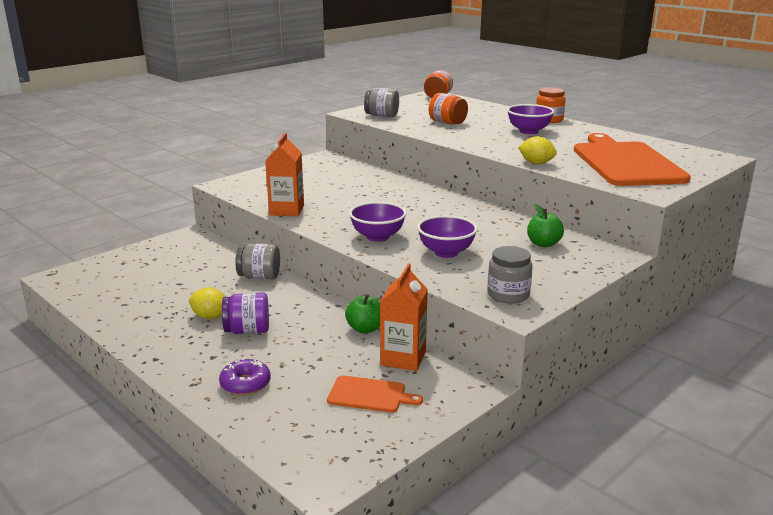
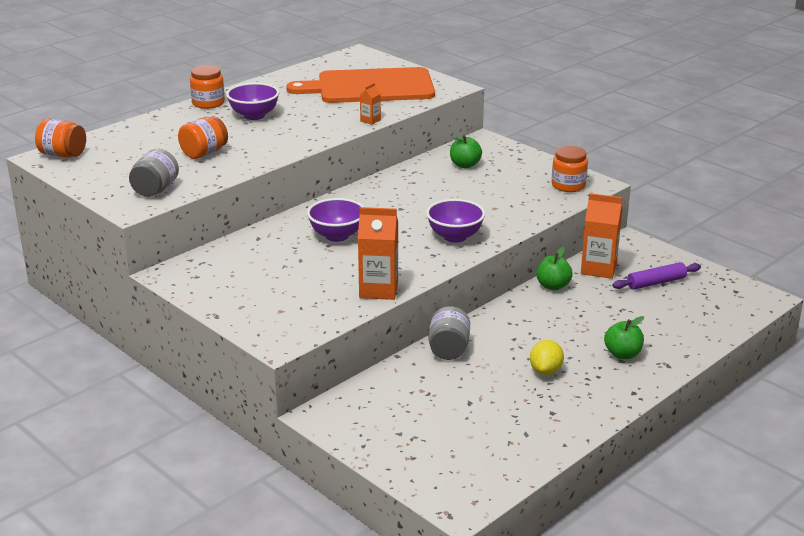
camera: 90 degrees left, 5 degrees up
purple donut [219,358,271,395] -> none
purple jar [222,293,269,334] -> none
orange cutting board [327,375,423,413] -> purple rolling pin [612,262,701,290]
purple bowl [417,215,478,258] -> purple bowl moved to [307,198,364,242]
grey jar [487,246,533,304] -> orange jar [552,146,588,192]
yellow lemon [518,136,557,164] -> orange carton [360,83,381,125]
none -> green apple [604,316,644,359]

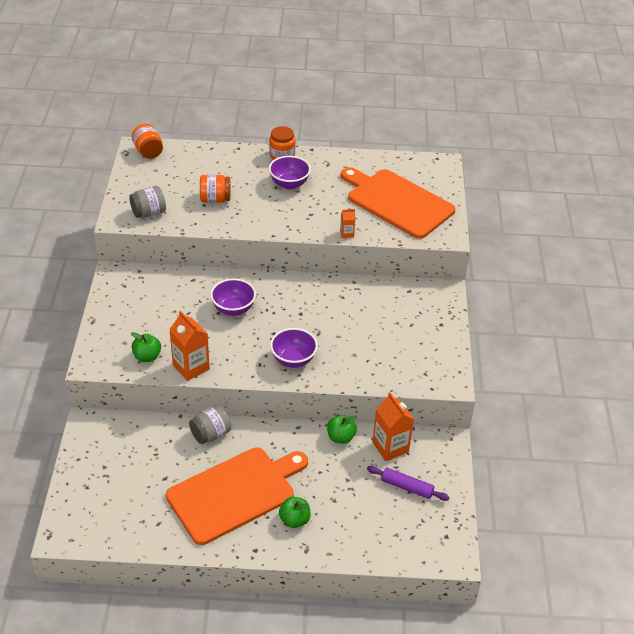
camera: 45 degrees right, 15 degrees up
green apple [450,135,482,168] -> green apple moved to [131,332,161,362]
yellow lemon [530,340,564,375] -> orange cutting board [166,447,308,545]
orange jar [552,146,588,192] -> none

